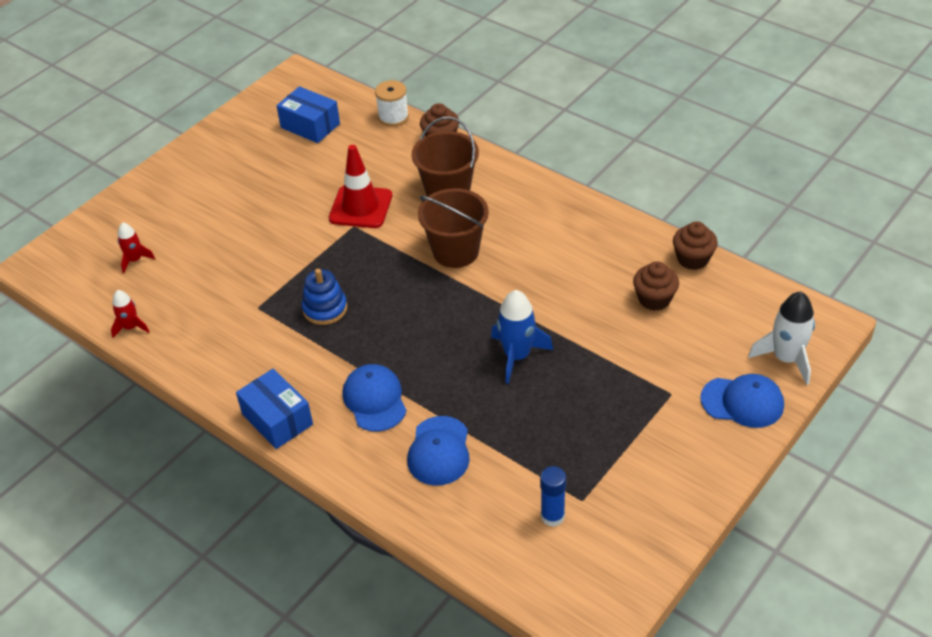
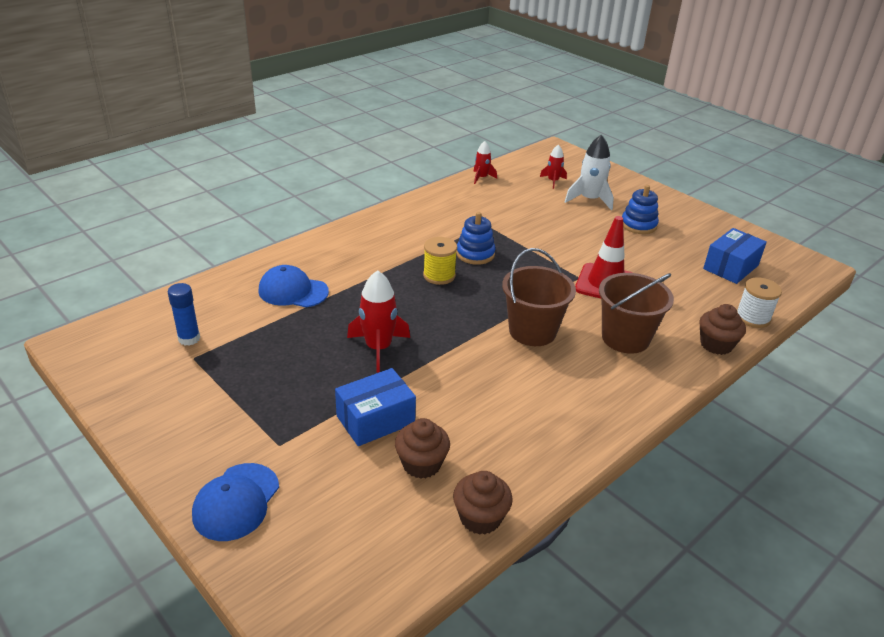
camera: 95 degrees right, 10 degrees down
blue box [236,369,313,449] -> blue box moved to [335,368,416,446]
blue cap [342,364,407,432] -> none
blue rocket [491,290,553,384] -> red rocket [347,270,410,372]
white rocket [748,292,815,385] -> white rocket moved to [565,134,614,210]
none -> yellow spool [423,237,457,285]
none -> blue stacking toy [622,185,659,234]

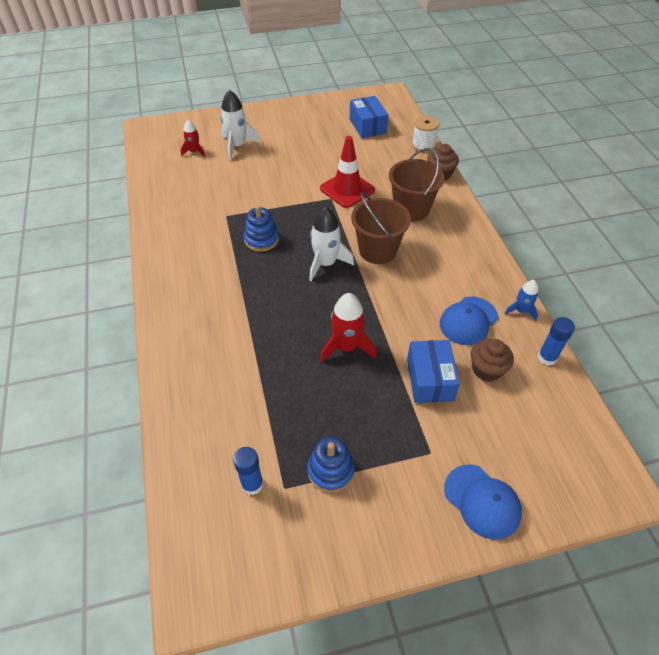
camera: 60 degrees left, 15 degrees up
blue cap [258,265,329,307] -> blue cap moved to [440,296,498,345]
yellow spool [423,237,457,285] -> none
brown cupcake [453,471,513,535] -> blue glue stick [538,317,575,366]
red rocket [473,141,497,184] -> none
blue stacking toy [622,185,659,234] -> blue stacking toy moved to [307,437,355,493]
none -> white rocket [309,207,354,281]
none -> blue rocket [504,280,538,322]

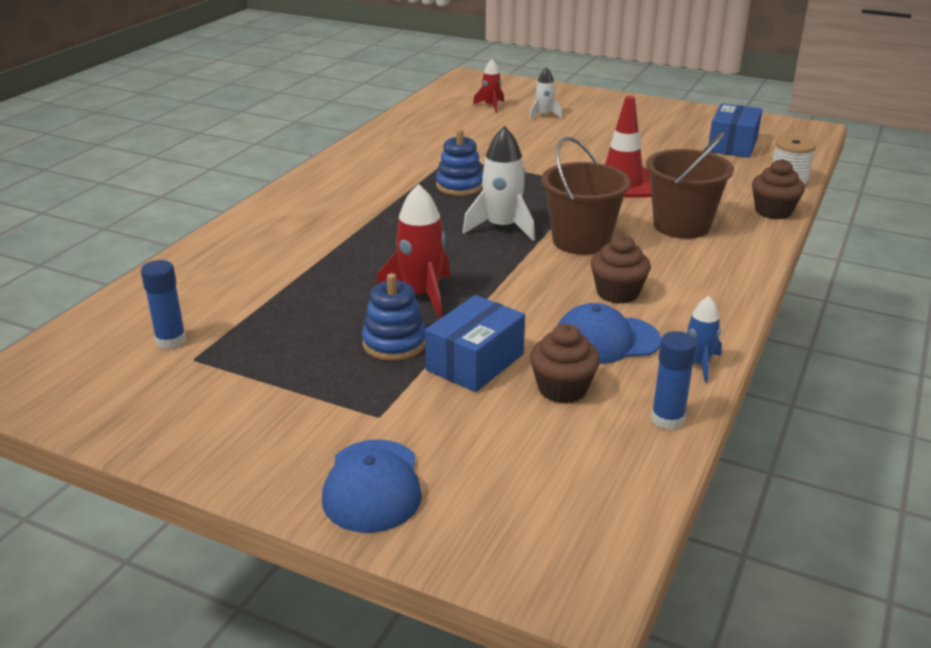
camera: 40 degrees right, 20 degrees down
white rocket [220,90,260,160] -> white rocket [529,67,562,119], size x0.59
blue stacking toy [307,437,355,493] -> blue stacking toy moved to [362,273,426,361]
none -> brown cupcake [591,234,651,304]

